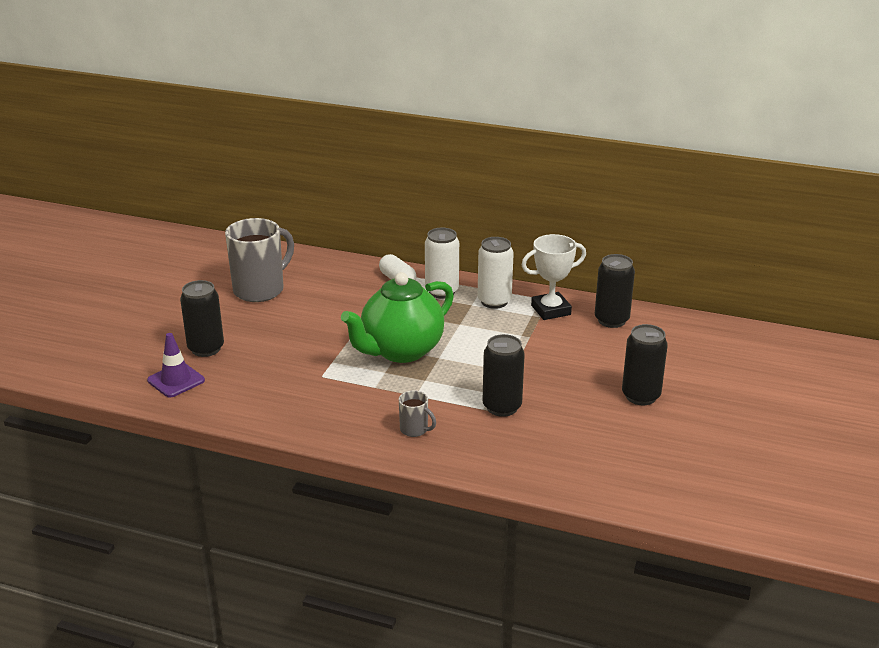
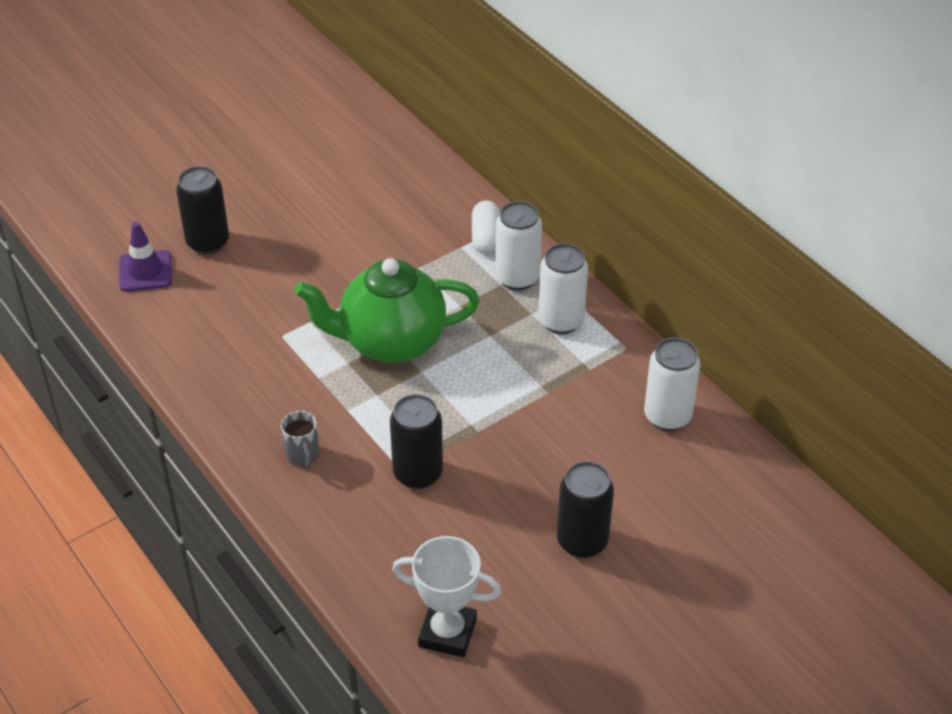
camera: 35 degrees right, 15 degrees up
grey mug [225,218,294,302] -> none
white trophy [521,234,586,320] -> white trophy moved to [392,536,501,657]
black can [595,254,635,328] -> white can [644,338,700,431]

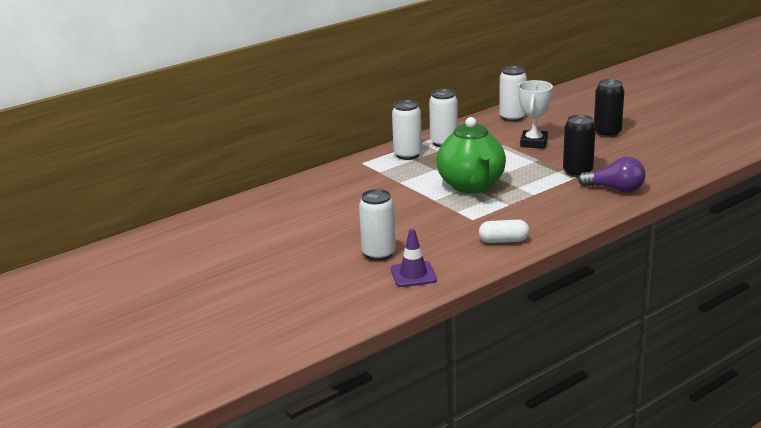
camera: 90 degrees left, 20 degrees down
black can [176,166,229,255] -> white can [359,189,396,261]
grey mug [281,411,319,467] -> none
white trophy [392,536,501,657] -> white trophy moved to [518,80,553,148]
white capsule [472,201,500,254] -> white capsule moved to [479,220,529,243]
none -> purple light bulb [578,157,645,193]

